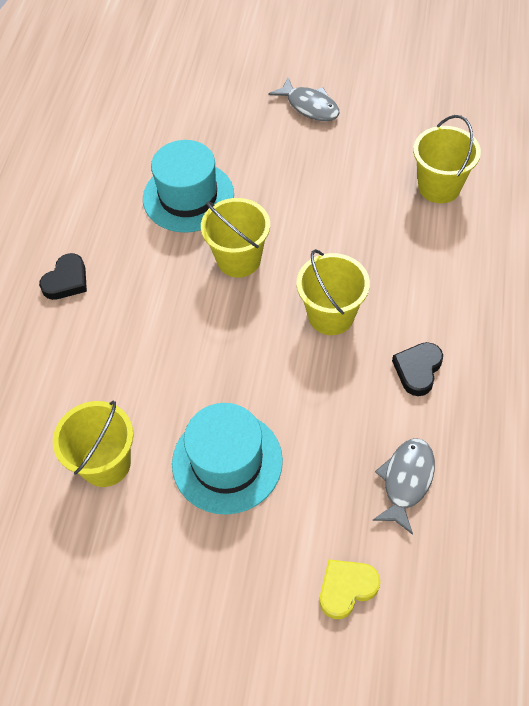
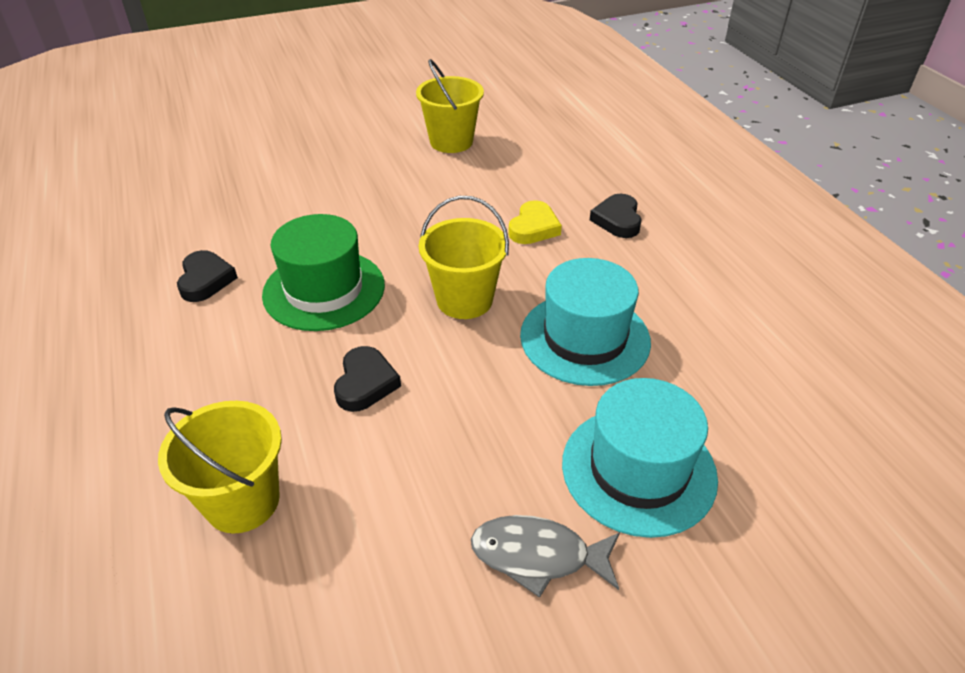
camera: 145 degrees right, 15 degrees down
turquoise hat [172,403,283,515] -> turquoise hat moved to [562,378,718,538]
yellow bucket [296,249,370,335] -> green hat [262,214,385,331]
yellow heart [320,559,380,619] -> yellow heart moved to [508,200,562,244]
grey fish [372,438,435,535] -> none
none -> black heart [334,346,401,412]

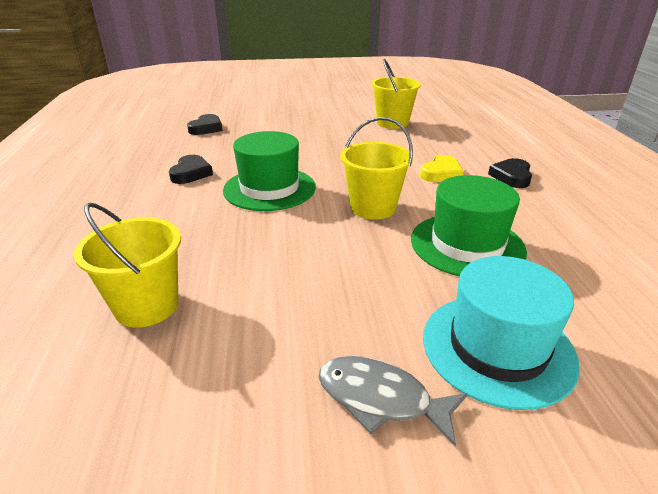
camera: 15 degrees right, 10 degrees down
black heart [334,346,401,412] -> black heart moved to [187,114,223,135]
turquoise hat [520,258,651,386] -> green hat [411,175,527,276]

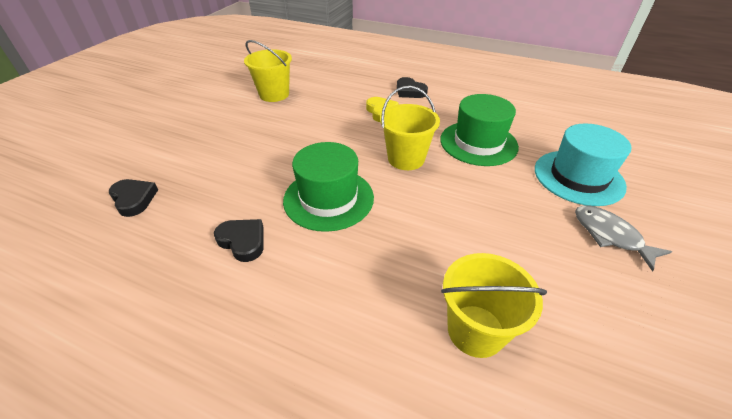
camera: 60 degrees left, 10 degrees up
grey fish [319,356,468,446] -> grey fish turned 90 degrees clockwise [575,205,672,272]

